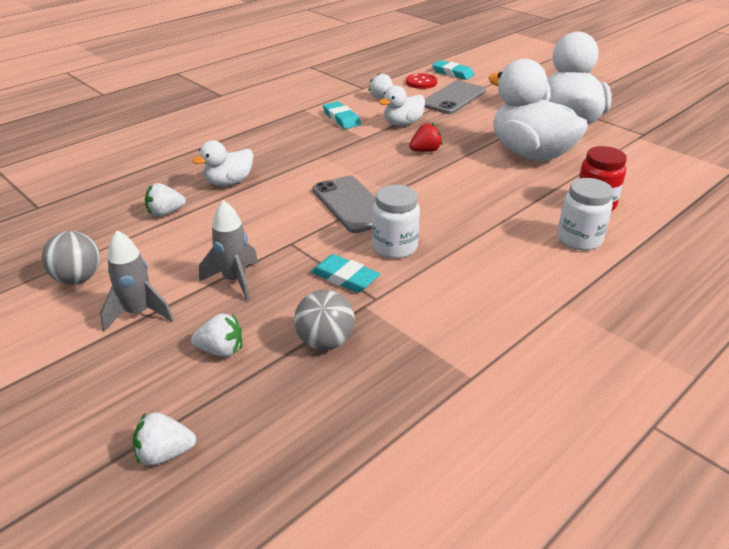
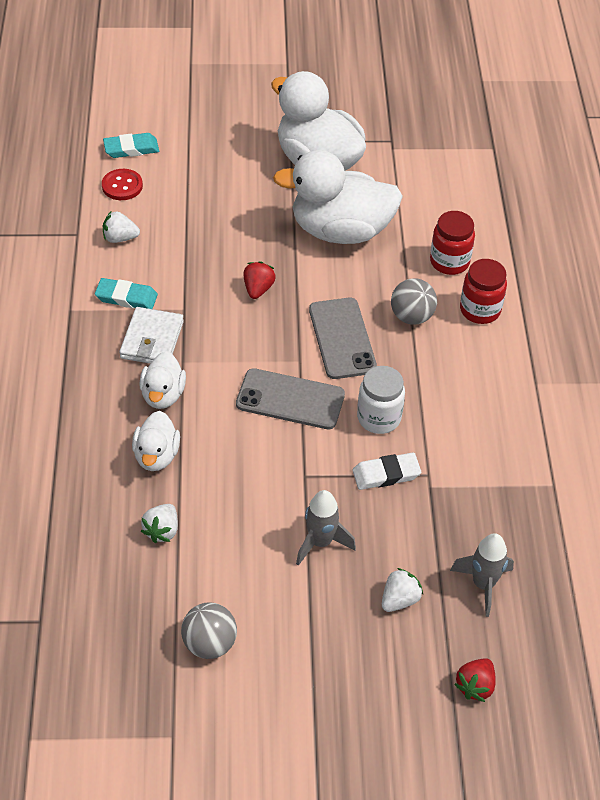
camera: 50 degrees left, 15 degrees up
grey rocket [100,231,174,332] -> grey rocket moved to [450,533,514,617]
white strawberry [133,412,196,466] -> red strawberry [454,658,496,702]
grey ball [294,290,355,350] -> grey ball moved to [391,278,437,325]
turquoise eraser [311,254,380,293] -> white eraser [352,453,421,490]
white duck [379,85,425,126] -> white duck moved to [139,351,186,409]
grey phone [424,81,486,114] -> grey phone moved to [309,297,377,379]
white jar [558,178,613,251] -> red jar [460,259,507,324]
none -> white wallet [119,307,184,364]

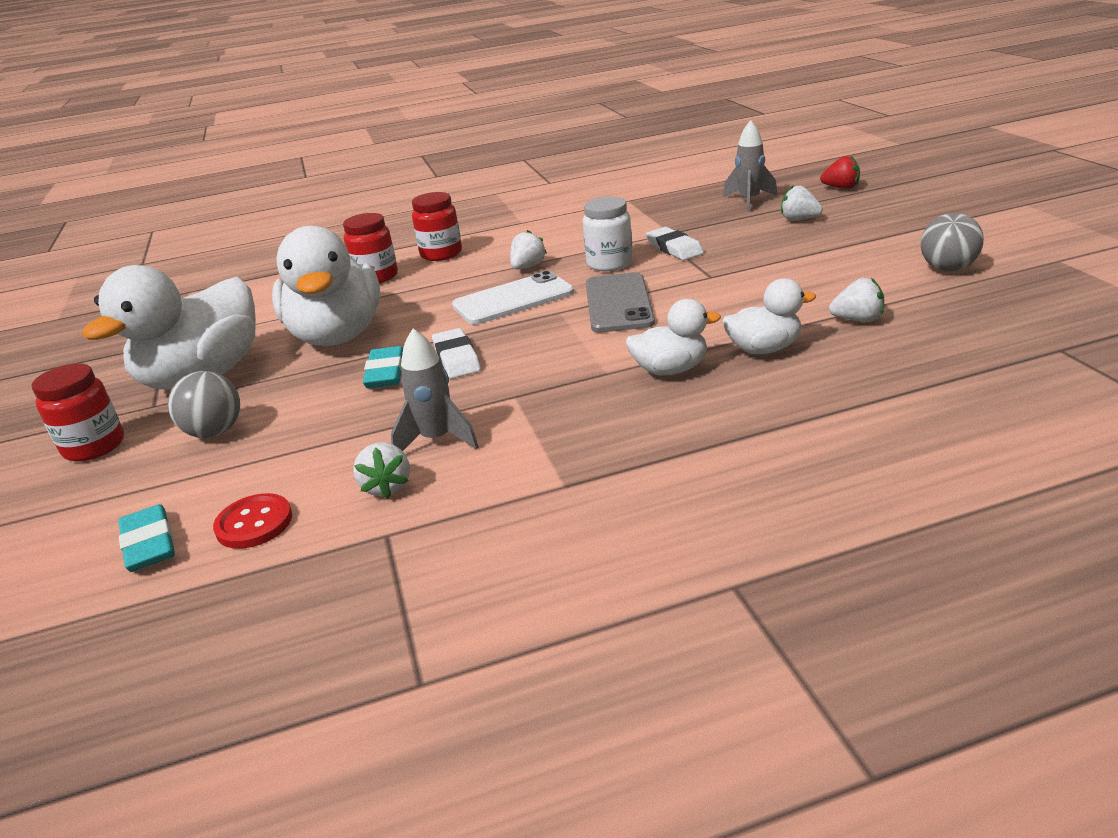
camera: 100 degrees left, 20 degrees down
turquoise eraser [95,278,158,309] -> turquoise eraser moved to [363,346,403,388]
white wallet [119,307,184,364] -> none
red strawberry [244,261,276,299] -> white eraser [432,328,481,378]
grey rocket [296,490,356,566] -> grey rocket moved to [391,329,479,451]
grey phone [309,297,377,379] -> white phone [452,271,574,325]
grey ball [391,278,437,325] -> grey ball moved to [168,371,240,438]
none -> red jar [32,363,124,462]
none -> white strawberry [510,230,547,269]

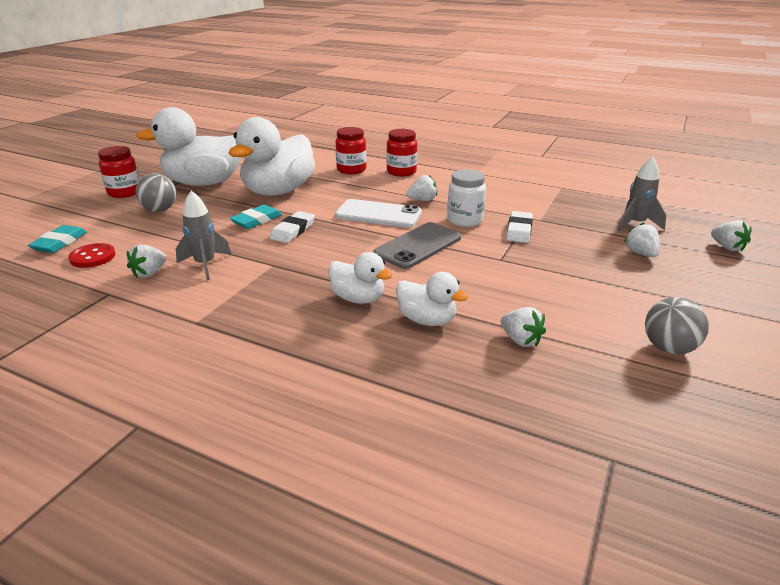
camera: 40 degrees right, 0 degrees up
red strawberry [820,156,860,189] -> white strawberry [711,220,752,251]

